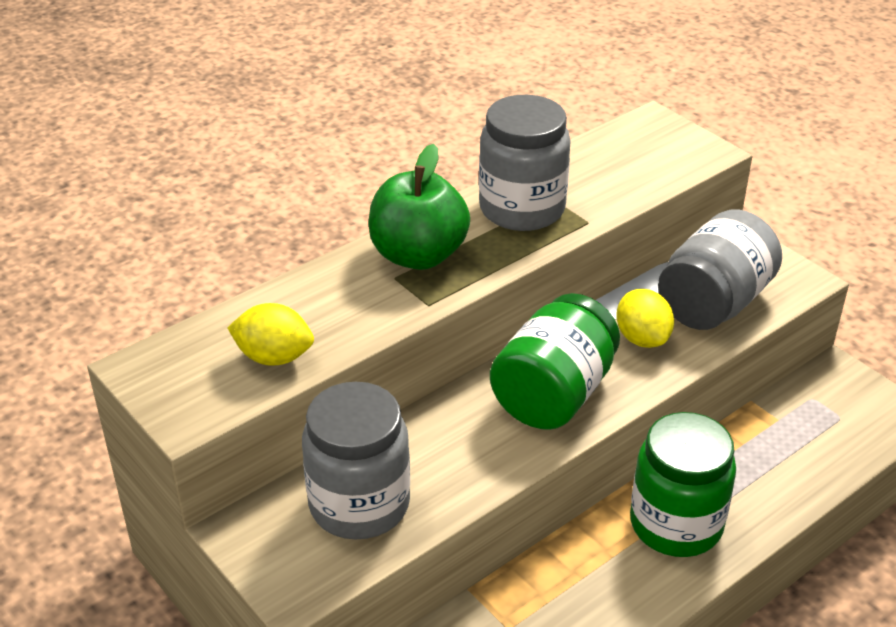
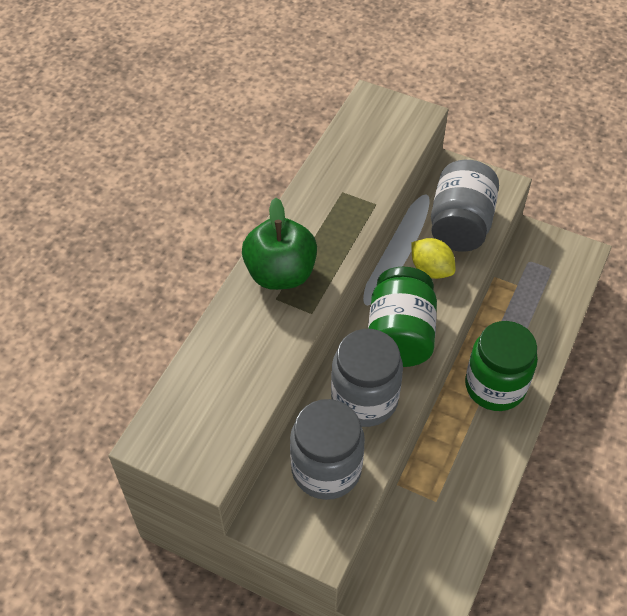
camera: 25 degrees left, 15 degrees up
yellow lemon [227,303,314,366] -> none
grey jar [479,95,571,231] -> grey jar moved to [331,329,403,427]

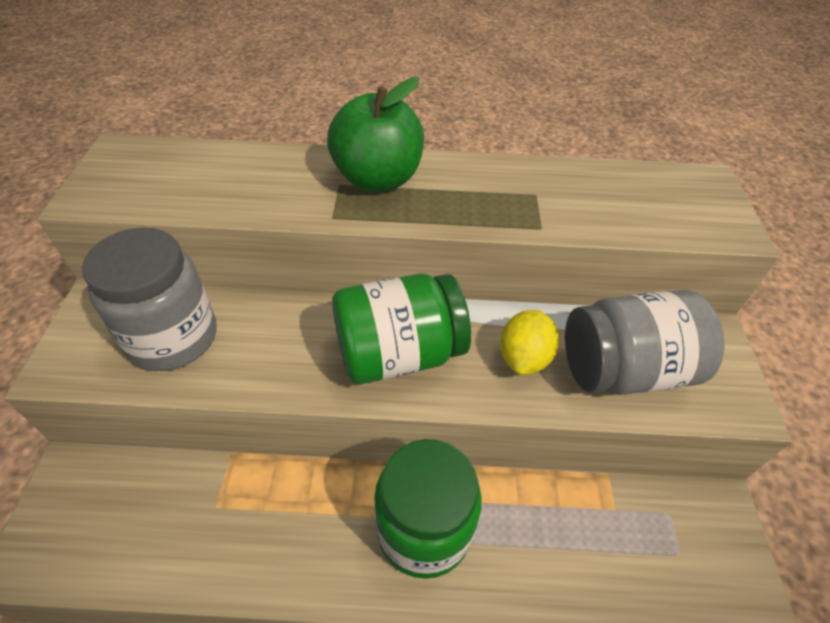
camera: 65 degrees right, 5 degrees down
grey jar [331,329,403,427] -> none

